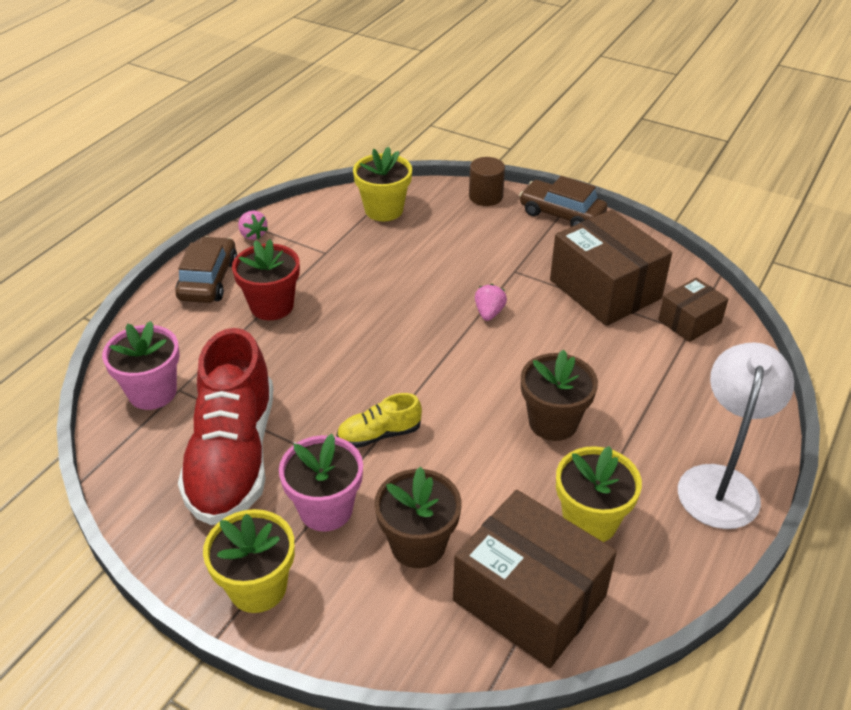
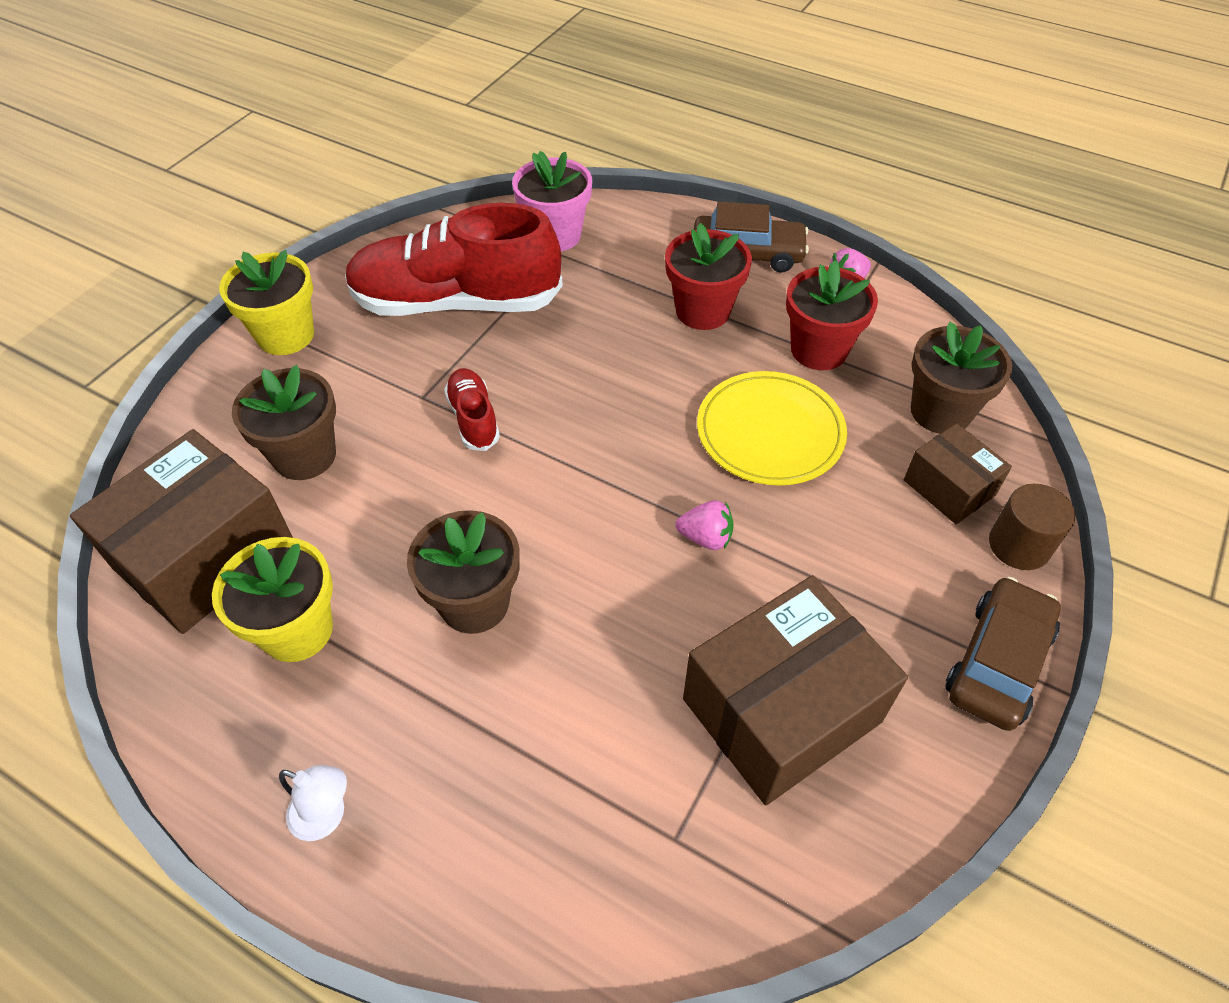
camera: 90 degrees right, 10 degrees up
pink flower pot [279,434,363,531] -> none
yellow shoe [337,393,422,448] -> red shoe [444,368,500,451]
yellow flower pot [353,147,412,221] -> brown flower pot [911,322,1013,434]
brown box [658,277,729,342] -> brown box moved to [904,423,1012,524]
white lamp [678,342,794,529] -> white lamp [279,765,347,841], size x0.46
none -> yellow plate [697,371,847,485]
none -> red flower pot [786,261,878,370]

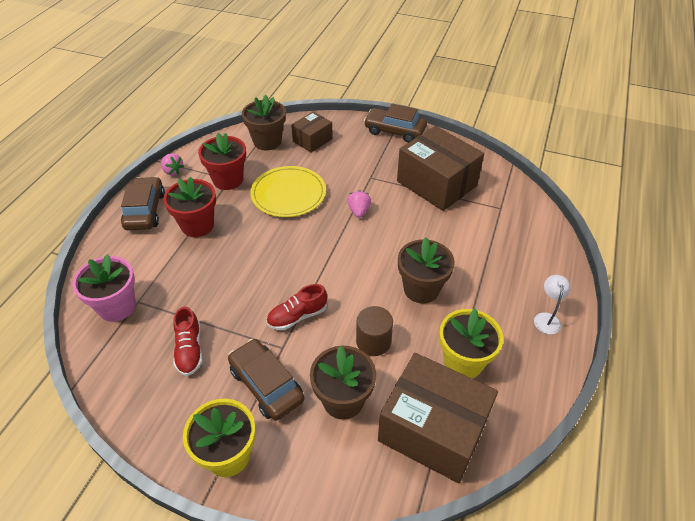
camera: 100 degrees left, 5 degrees down
red shoe [345,203,563,316] -> red shoe [173,307,203,376], size x0.45
brown cylinder [989,484,1075,570] -> brown cylinder moved to [356,306,393,356]
none -> brown car [228,339,304,421]

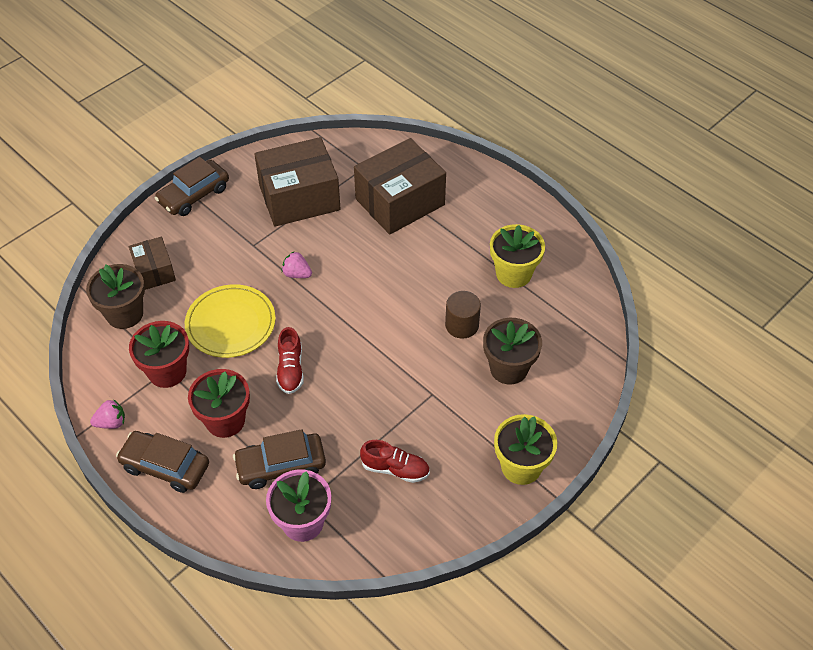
camera: 65 degrees left, 5 degrees up
brown car [228,339,304,421] -> brown car moved to [233,429,326,489]
red shoe [266,284,327,330] -> red shoe moved to [276,327,304,394]
brown box [378,353,498,483] -> brown box moved to [354,138,446,235]
brown flower pot [398,237,455,303] -> none
white lamp [534,275,571,334] -> none

